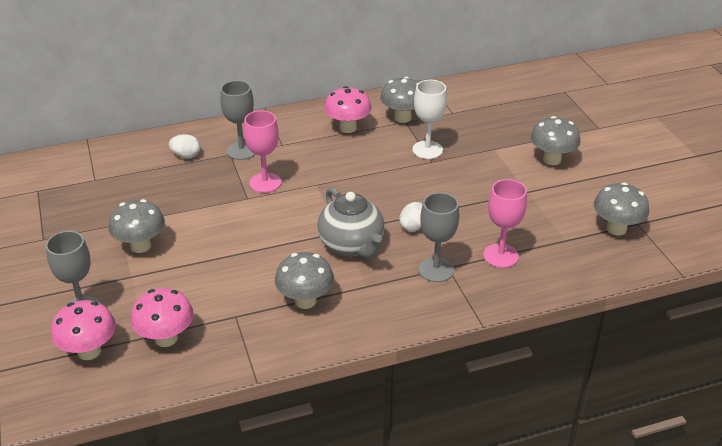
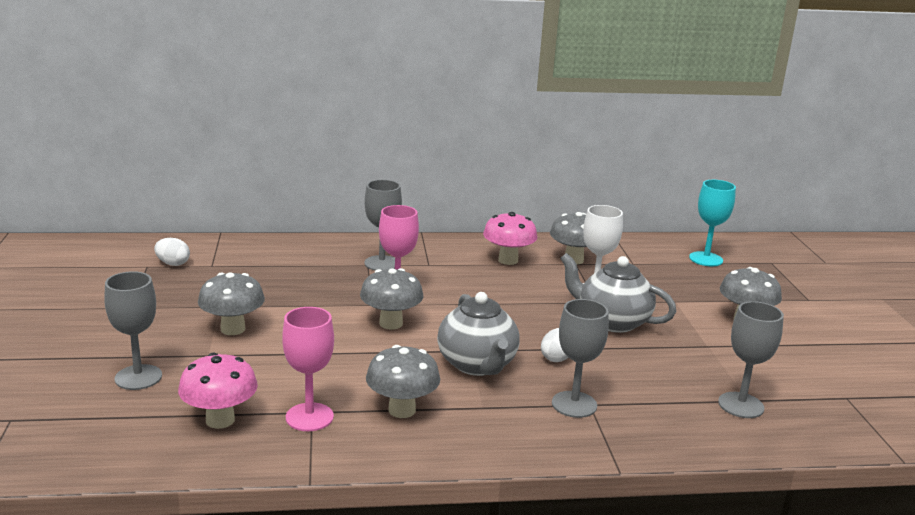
camera: 10 degrees right, 15 degrees down
pink mushroom [51,300,116,360] -> none
white egg [169,134,200,158] -> white egg moved to [154,238,190,266]
pink goblet [483,179,527,268] -> pink goblet moved to [282,307,334,431]
grey mushroom [594,182,649,235] -> grey mushroom moved to [360,268,423,330]
none -> grey teapot [560,253,676,333]
none -> turquoise goblet [689,180,736,266]
none -> grey goblet [718,301,784,418]

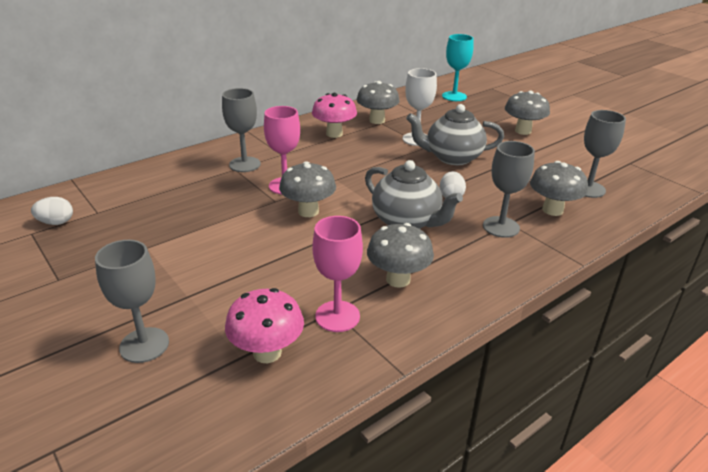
camera: 30 degrees left, 10 degrees up
grey mushroom [198,272,265,335] -> grey mushroom moved to [530,161,588,216]

